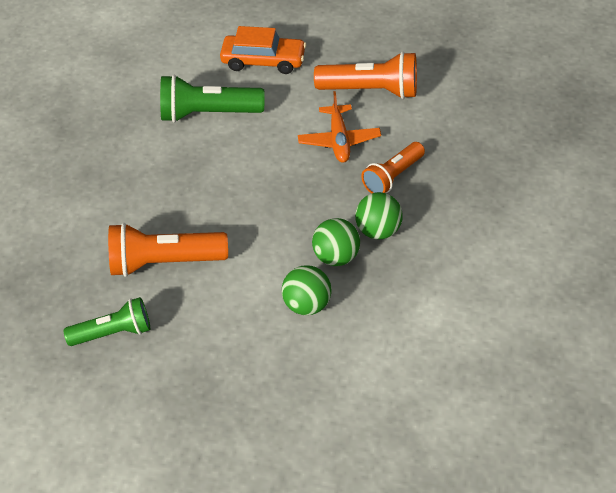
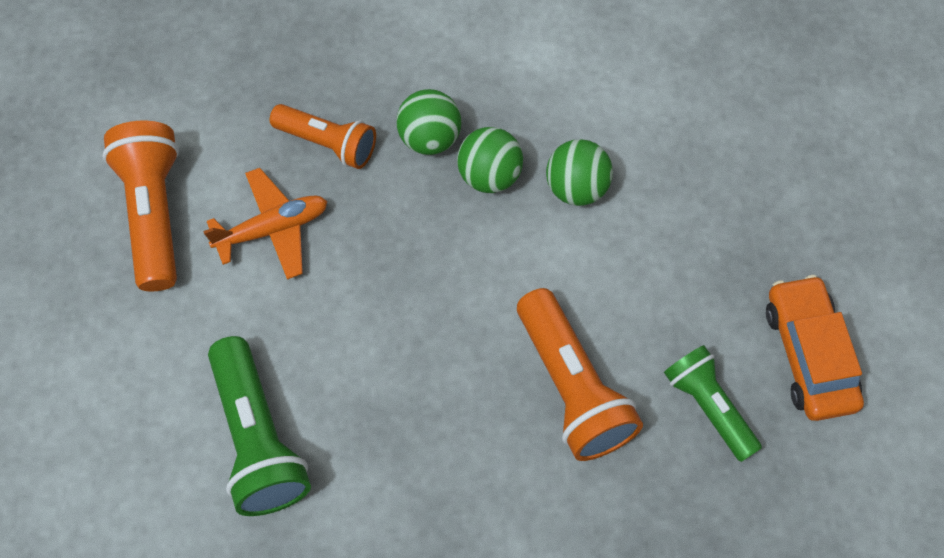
camera: 110 degrees left, 15 degrees up
orange car [220,26,306,74] -> orange car moved to [766,275,864,421]

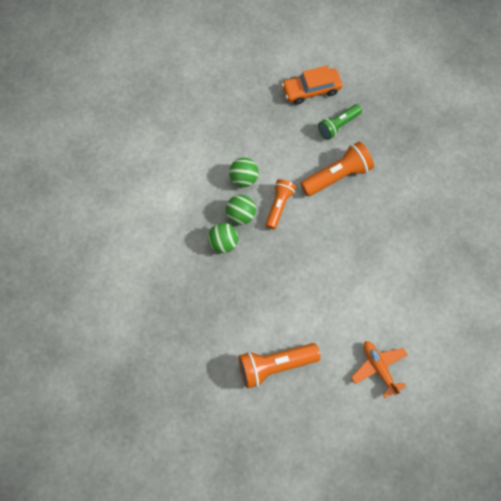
camera: 95 degrees left, 5 degrees up
orange plane [203,168,327,280] -> orange plane moved to [351,341,408,398]
green flashlight [208,336,311,516] -> none
orange flashlight [270,104,376,169] -> orange flashlight moved to [265,179,296,229]

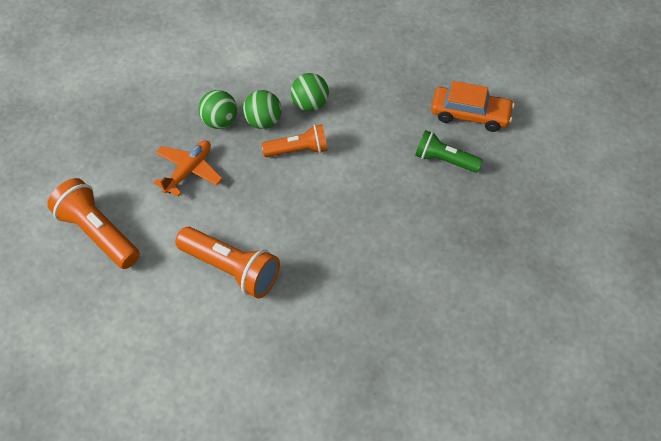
camera: 60 degrees right, 15 degrees down
orange car [282,65,342,105] -> orange car turned 150 degrees clockwise [431,81,515,132]
orange flashlight [300,142,374,196] -> orange flashlight moved to [175,227,280,299]
orange plane [351,341,408,398] -> orange plane moved to [153,140,222,197]

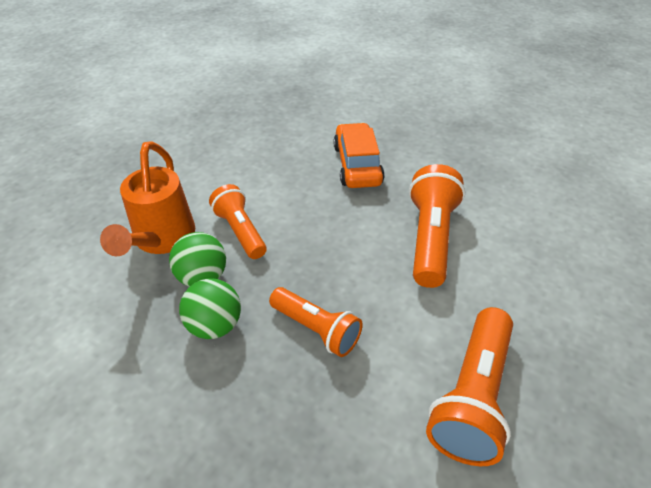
camera: 110 degrees left, 10 degrees down
orange plane [153,140,222,197] -> orange flashlight [269,287,363,357]
green ball [291,73,329,112] -> orange watering can [100,141,195,256]
green flashlight [415,130,483,173] -> none
orange car [431,81,515,132] -> orange car moved to [334,123,385,188]

